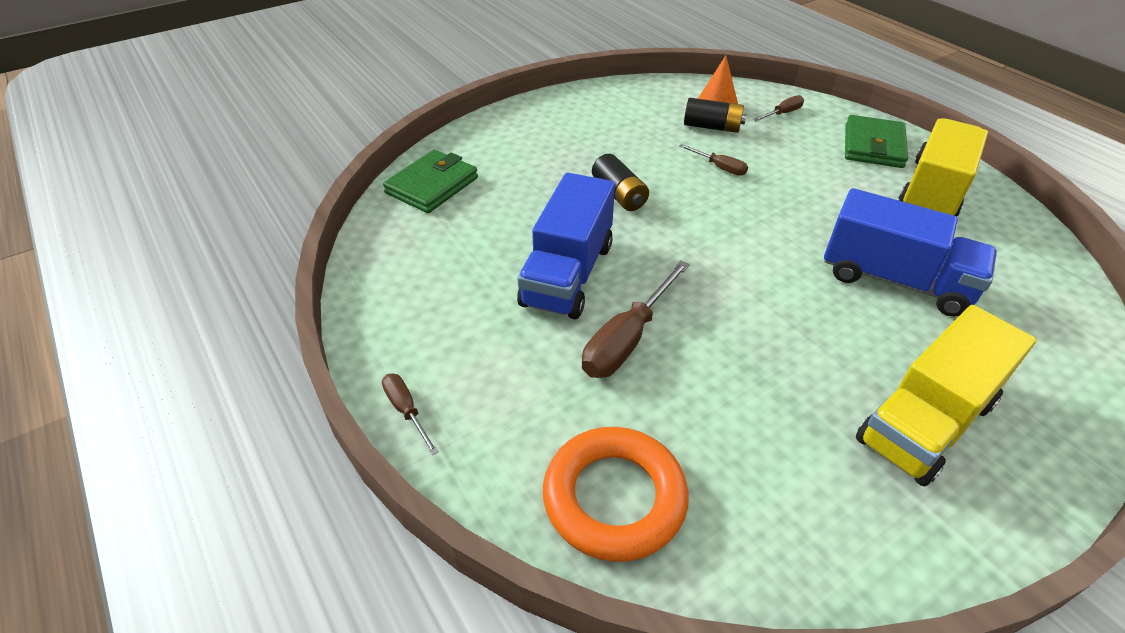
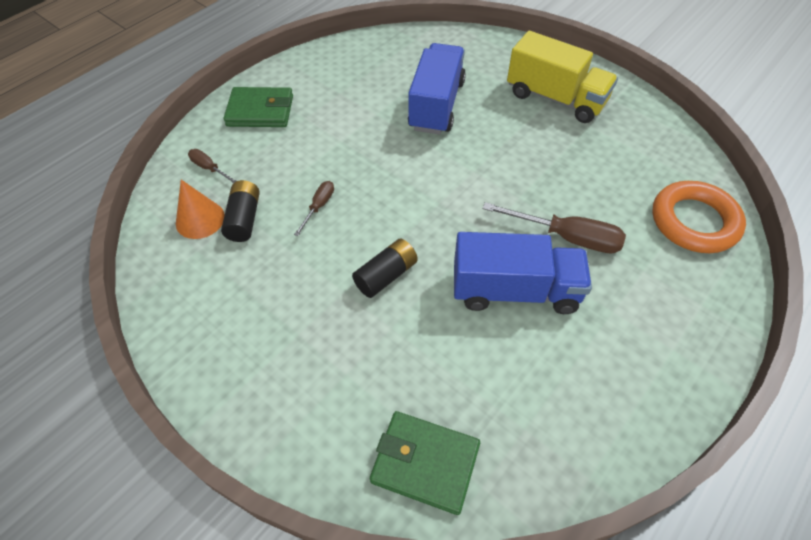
camera: 105 degrees left, 10 degrees up
brown screwdriver [382,374,439,455] -> none
yellow truck [898,118,988,217] -> none

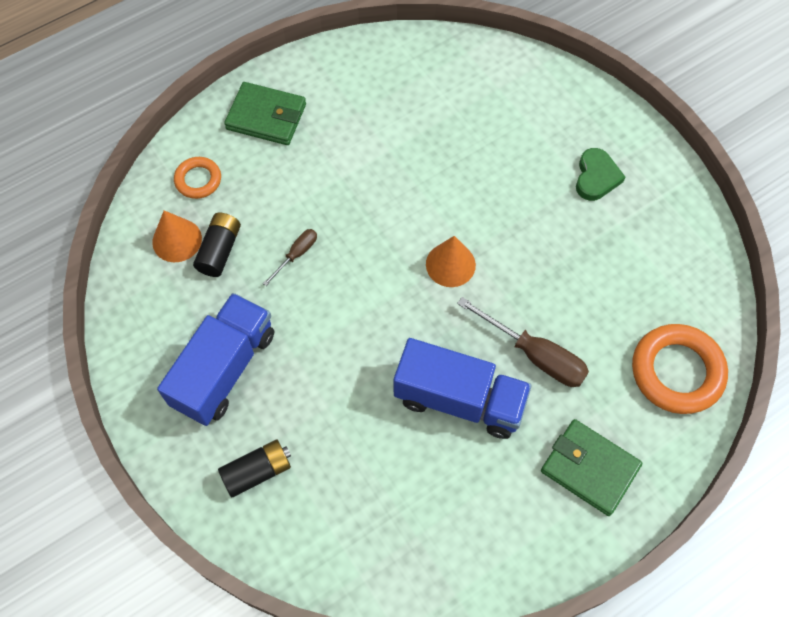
camera: 15 degrees right, 10 degrees up
brown screwdriver [188,149,236,183] -> orange ring [174,157,221,199]
black battery [352,239,418,298] -> black battery moved to [218,440,291,497]
green wallet [370,411,480,515] -> green wallet moved to [541,419,642,516]
blue truck [408,43,466,135] -> blue truck moved to [157,293,274,426]
yellow truck [507,31,618,123] -> green heart [576,148,625,201]
none -> orange cone [426,236,476,287]

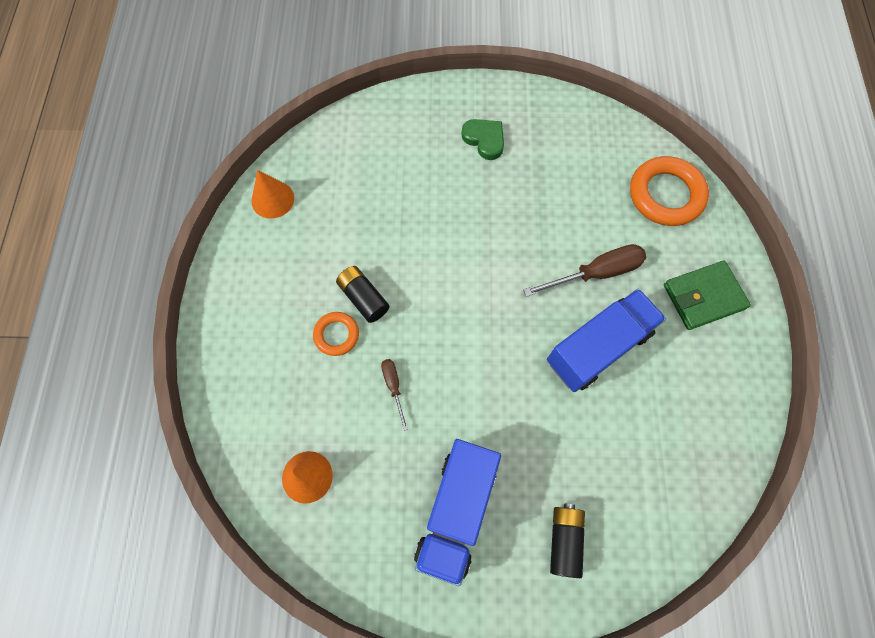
camera: 55 degrees left, 5 degrees up
blue truck [157,293,274,426] -> blue truck turned 135 degrees counterclockwise [414,439,501,587]
orange ring [174,157,221,199] -> orange ring moved to [313,312,359,356]
black battery [193,213,241,277] -> black battery moved to [336,266,389,323]
green wallet [224,82,306,145] -> none
orange cone [426,236,476,287] -> orange cone moved to [251,170,294,219]

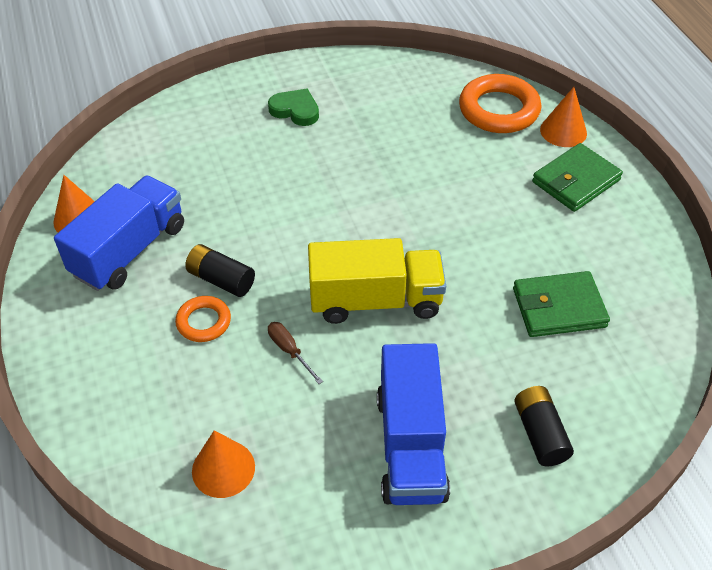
camera: 20 degrees left, 20 degrees down
brown screwdriver [523,244,646,297] -> none
blue truck [547,289,666,392] -> blue truck moved to [54,175,184,291]
none -> yellow truck [308,238,446,324]
none -> green wallet [513,271,610,337]
none -> orange cone [540,87,587,147]

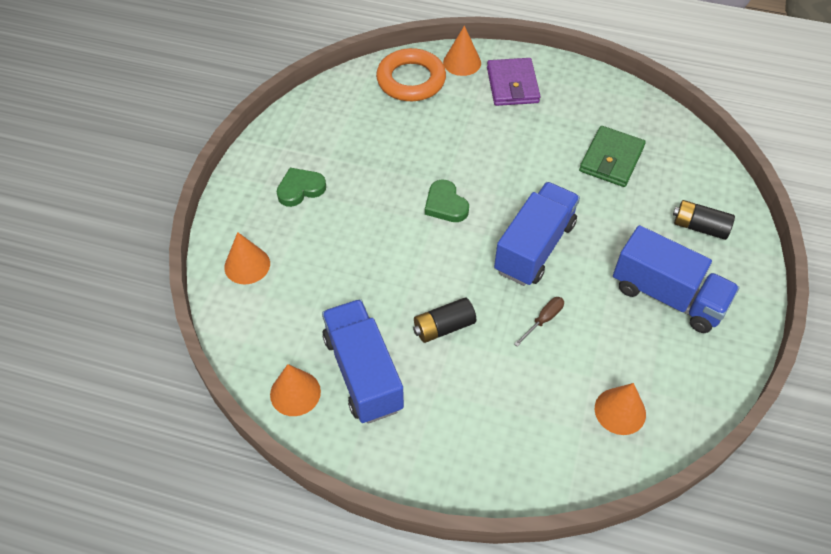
camera: 55 degrees left, 5 degrees up
orange ring [175,296,231,342] -> none
brown screwdriver [268,322,323,384] -> brown screwdriver turned 135 degrees clockwise [514,297,564,347]
yellow truck [308,238,446,324] -> blue truck [494,182,580,286]
green wallet [532,143,623,212] -> purple wallet [487,58,540,106]
none -> orange cone [224,232,270,284]
none -> green heart [425,180,469,222]

